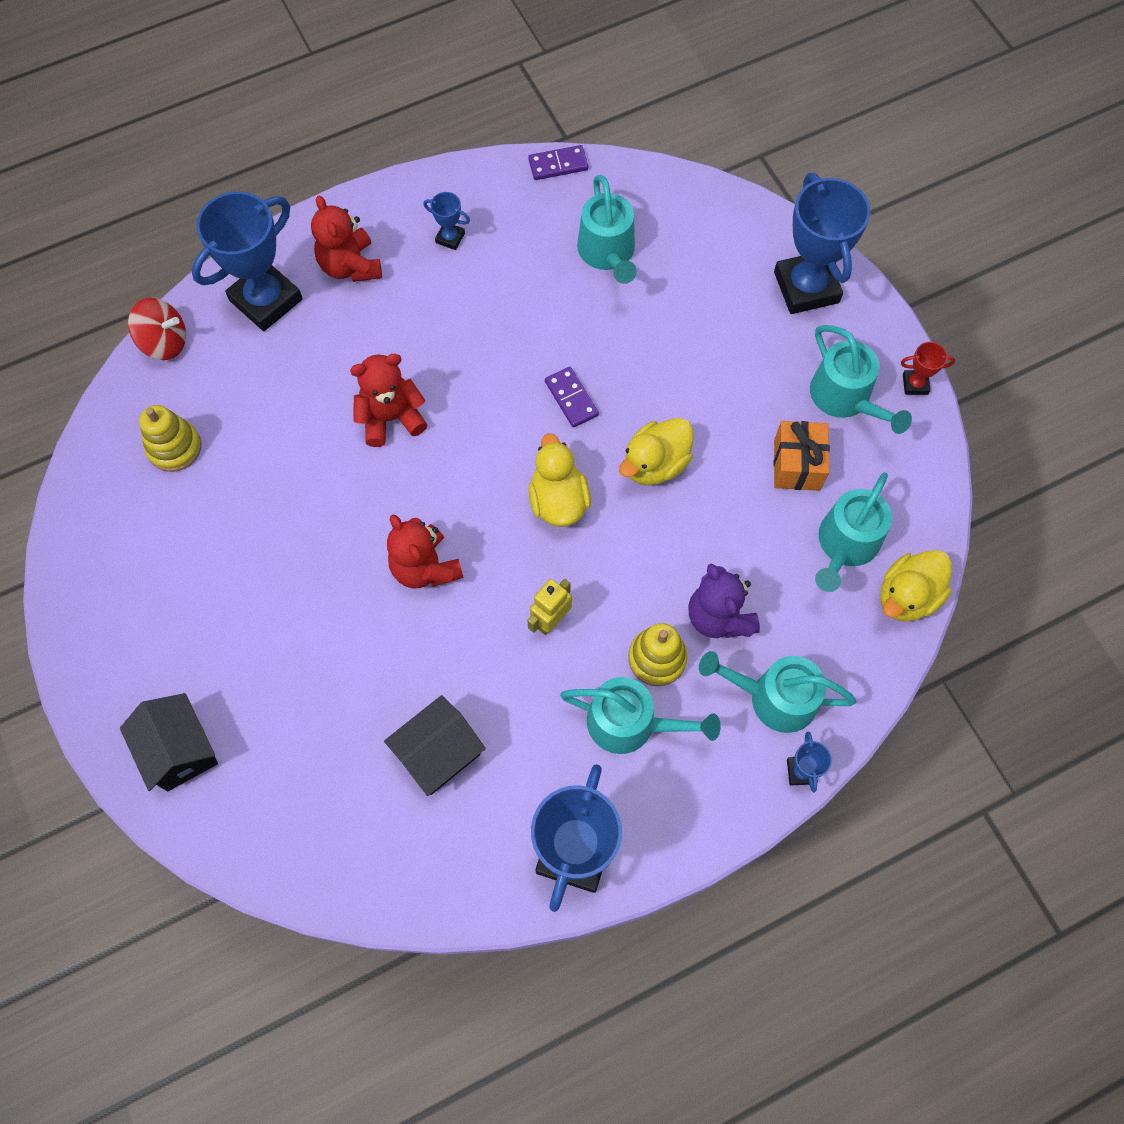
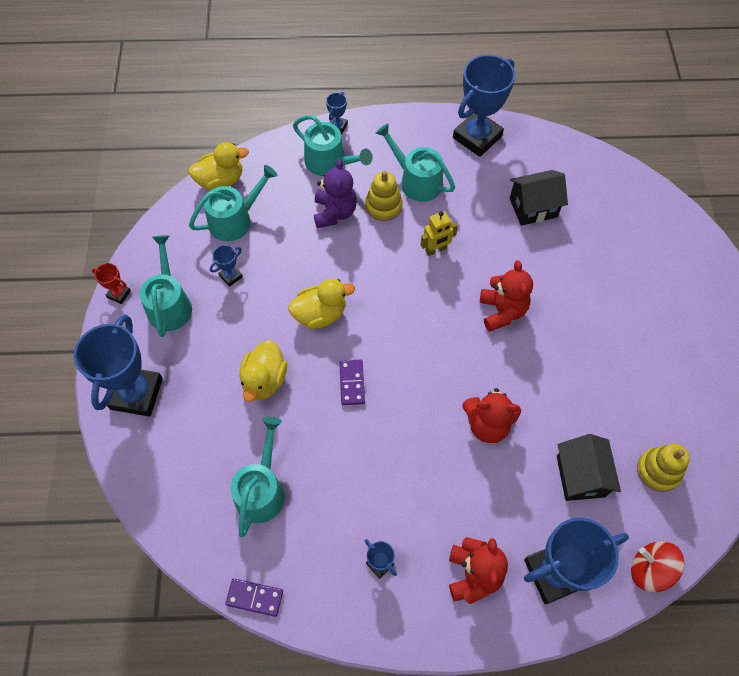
camera: 155 degrees left, 5 degrees down
black house [120,693,218,791] -> black house moved to [557,434,621,501]
yellow duck [528,433,591,527] -> yellow duck moved to [240,340,287,402]
orange gift [774,421,830,491] -> blue trophy [210,245,243,287]

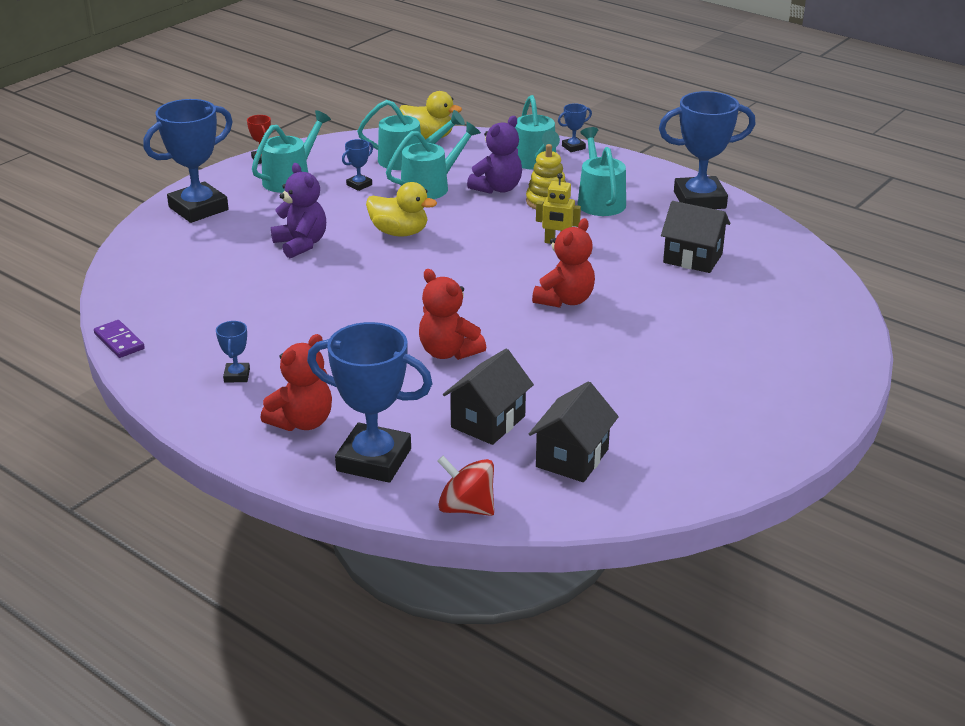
camera: 40 degrees right, 30 degrees down
blue trophy [210,245,243,287] -> blue trophy turned 45 degrees counterclockwise [342,139,373,191]
turquoise watering can [230,417,285,537] -> turquoise watering can moved to [386,122,481,199]
yellow duck [240,340,287,402] -> purple teddy bear [271,163,326,258]
purple domino [339,360,365,405] -> none
red spinning top [631,541,685,592] -> red spinning top turned 45 degrees counterclockwise [438,456,494,516]
yellow stacking toy [637,444,690,492] -> black house [529,381,619,482]

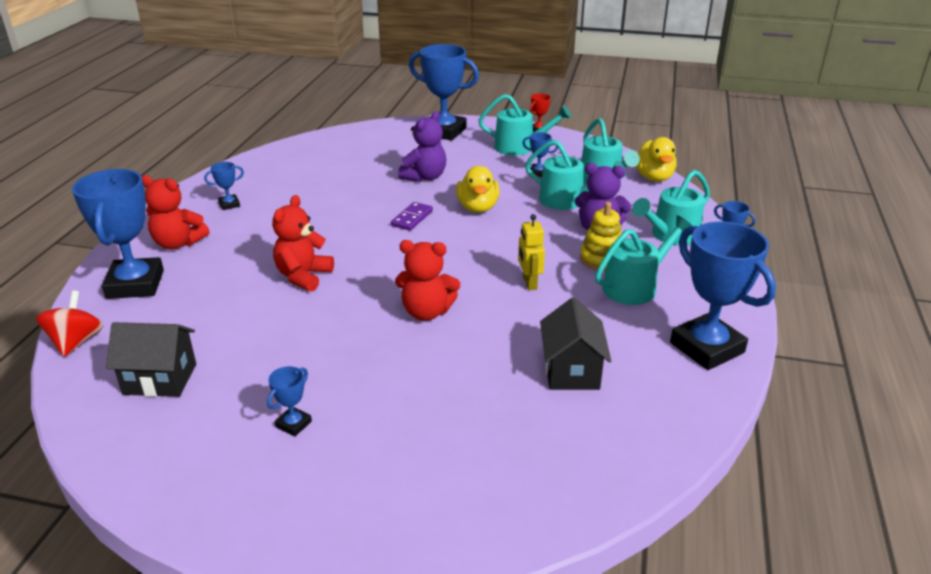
camera: 65 degrees right, 0 degrees up
purple domino [94,320,145,358] -> purple domino moved to [391,202,433,231]
black house [443,349,534,445] -> none
none -> blue trophy [267,366,312,437]

